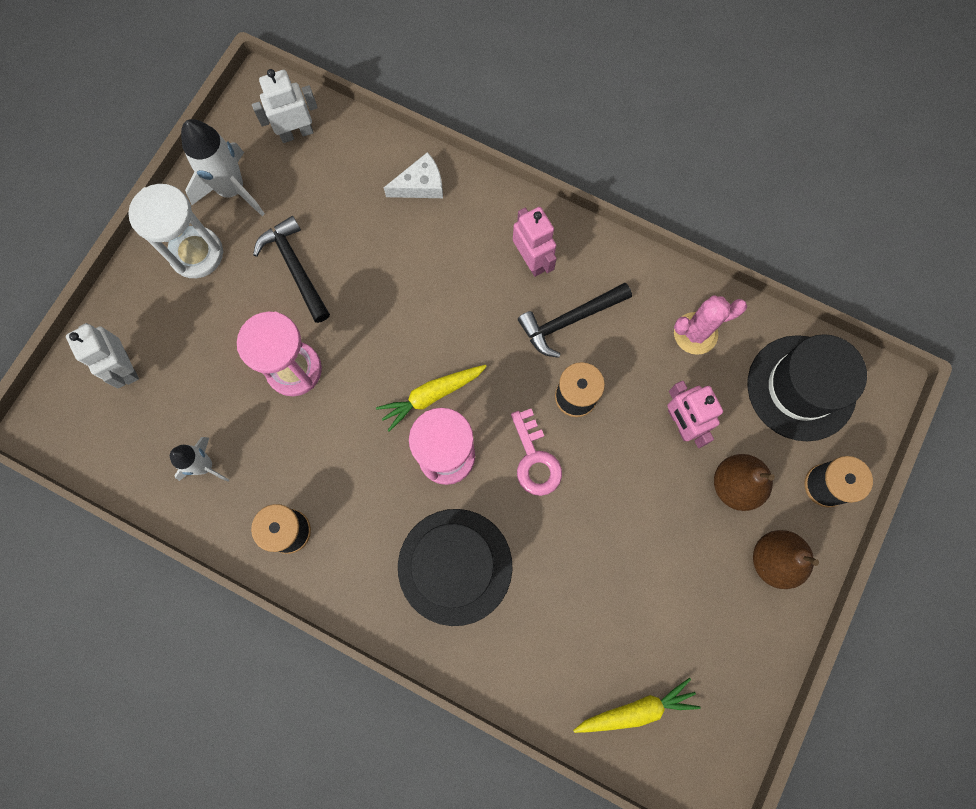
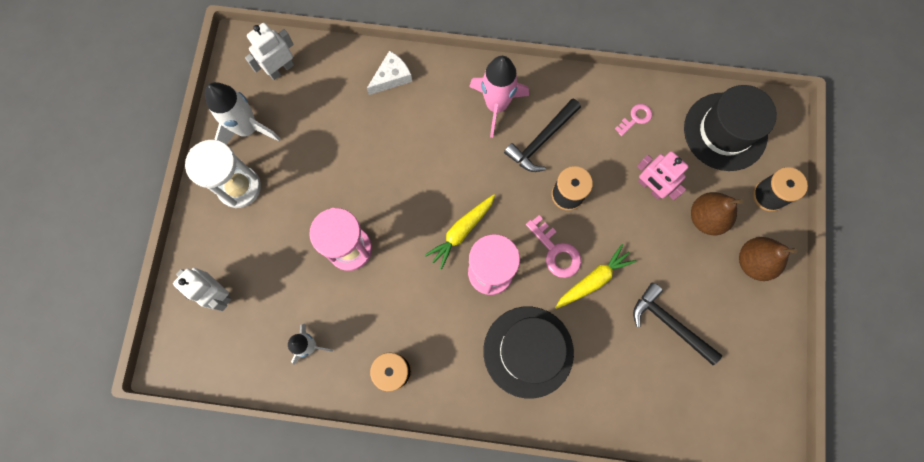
camera: 20 degrees left, 0 degrees up
black hammer [253,216,330,323] -> black hammer moved to [633,283,722,365]
pink robot [513,207,557,277] -> pink rocket [469,56,529,138]
yellow carrot [573,678,701,733] -> yellow carrot moved to [555,244,637,309]
pink cactus [674,295,747,355] -> pink key [615,104,652,136]

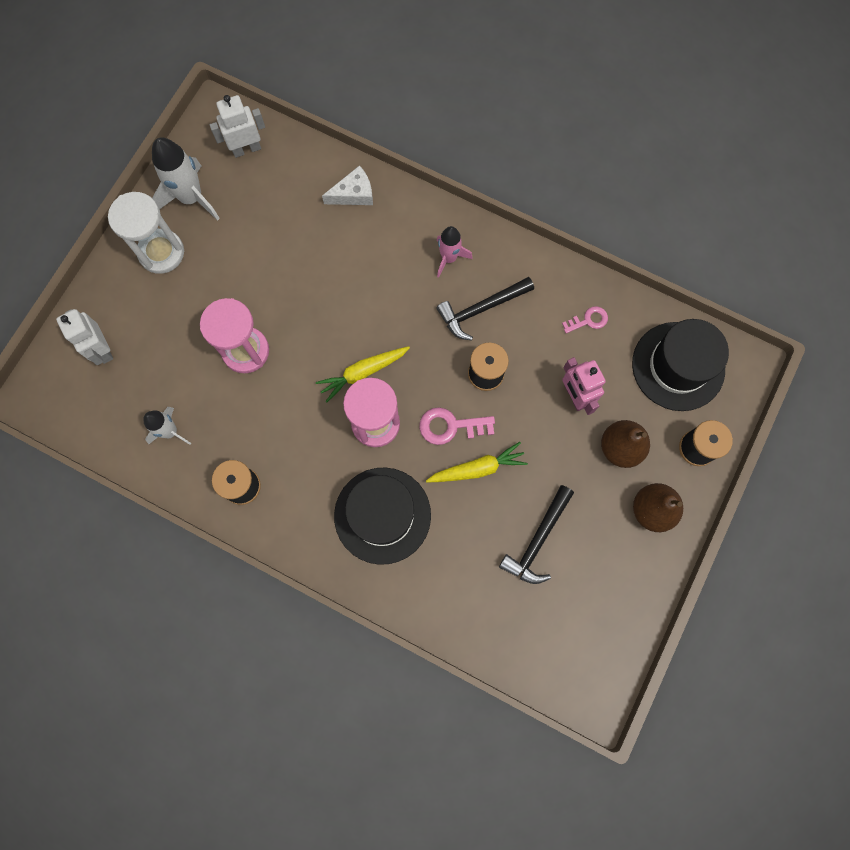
camera: 20 degrees right, 0 degrees up
pink rocket [469,56,529,138] -> pink rocket [436,226,473,278], size x0.62
pink key [526,215,581,278] -> pink key turned 105 degrees clockwise [419,407,495,445]
black hammer [633,283,722,365] -> black hammer turned 120 degrees counterclockwise [499,485,574,584]

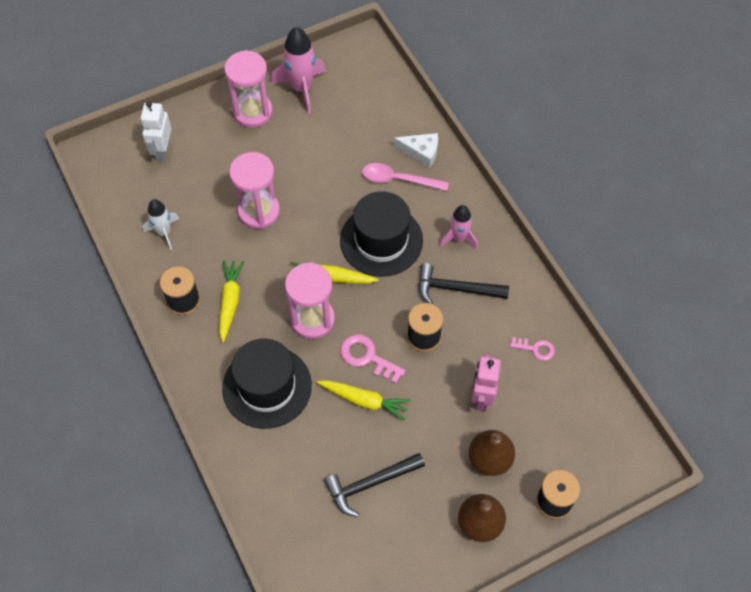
camera: 35 degrees right, 15 degrees down
white hourglass [108,192,184,274] -> pink hourglass [224,50,273,128]
white rocket [152,137,220,221] -> pink rocket [271,27,326,114]
white robot [210,95,265,158] -> none
black hat [632,319,729,411] -> black hat moved to [340,191,423,277]
none -> yellow carrot [219,260,245,342]
none -> pink spoon [362,163,449,191]

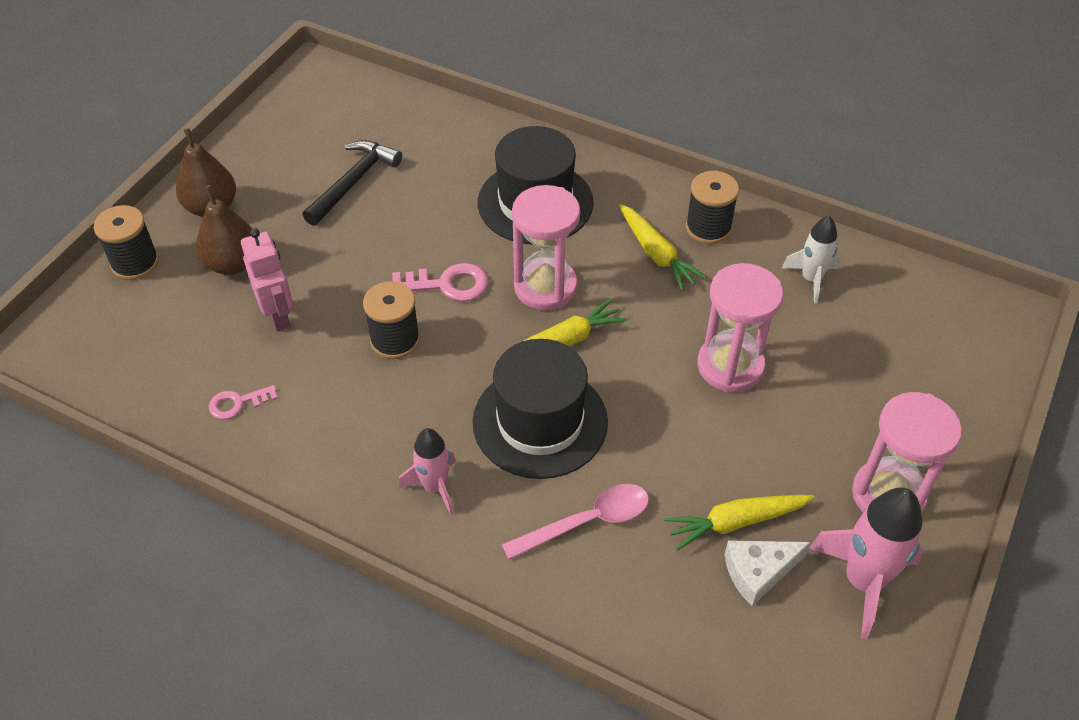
camera: 145 degrees right, 10 degrees down
white robot [141,101,172,161] -> none
yellow carrot [317,380,411,421] -> yellow carrot moved to [665,495,815,550]
white cheese [394,133,438,168] -> white cheese moved to [724,540,811,606]
black hammer [419,263,509,304] -> none

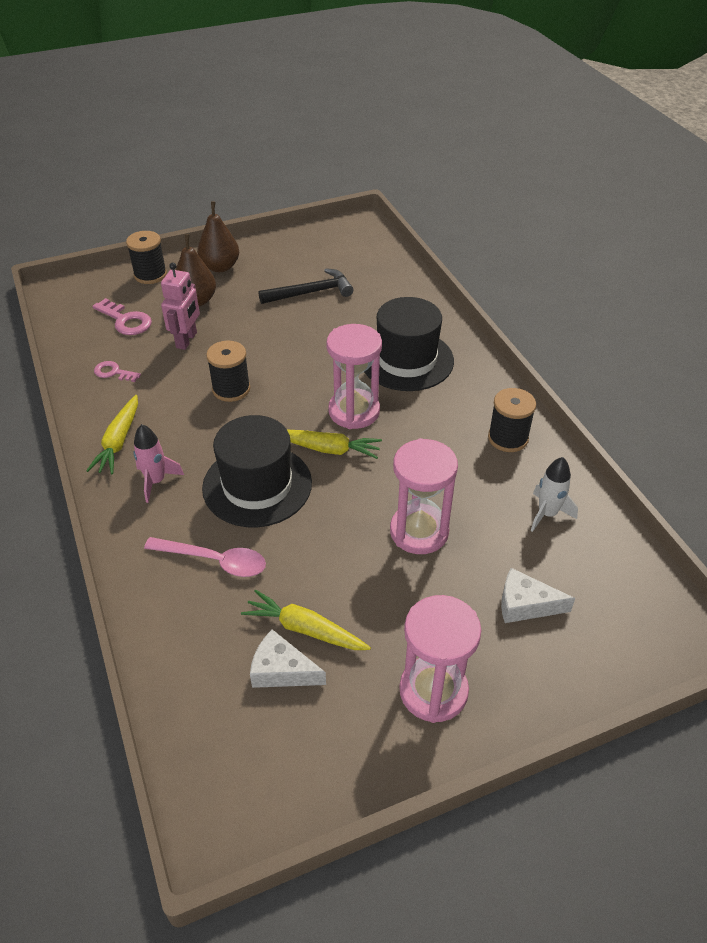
camera: 40 degrees right, 5 degrees down
pink key [392,263,489,302] -> pink key moved to [92,298,152,335]
yellow carrot [619,204,707,291] -> yellow carrot moved to [86,395,138,474]
pink rocket [809,488,923,639] -> none
none -> white cheese [501,568,575,623]

